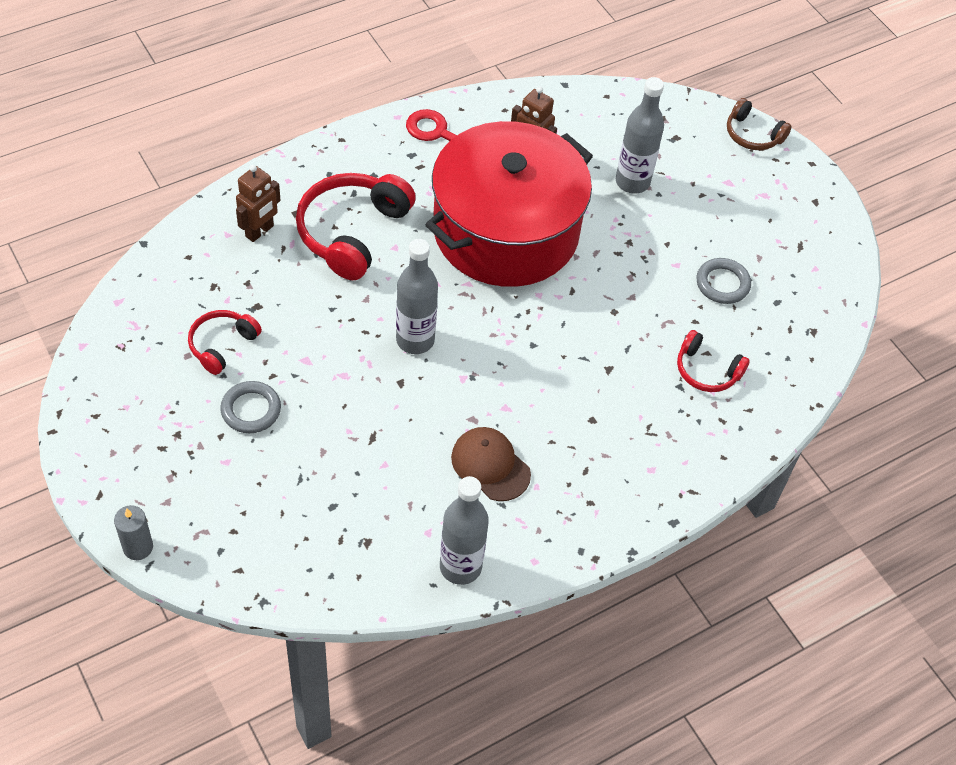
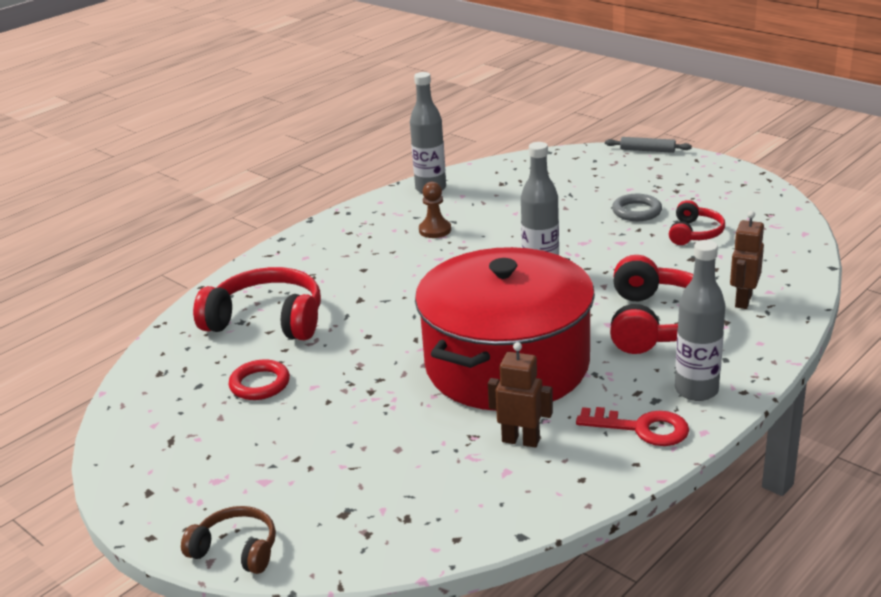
camera: 170 degrees right, 25 degrees down
grey candle [114,505,153,560] -> grey rolling pin [605,137,692,153]
brown cap [451,427,531,501] -> brown pawn [419,182,451,238]
grey bottle [616,77,664,194] -> grey bottle moved to [675,240,726,401]
red headphones [677,330,750,392] -> red headphones [193,267,321,340], size x1.80
grey ring [696,258,751,304] -> red ring [229,359,290,400]

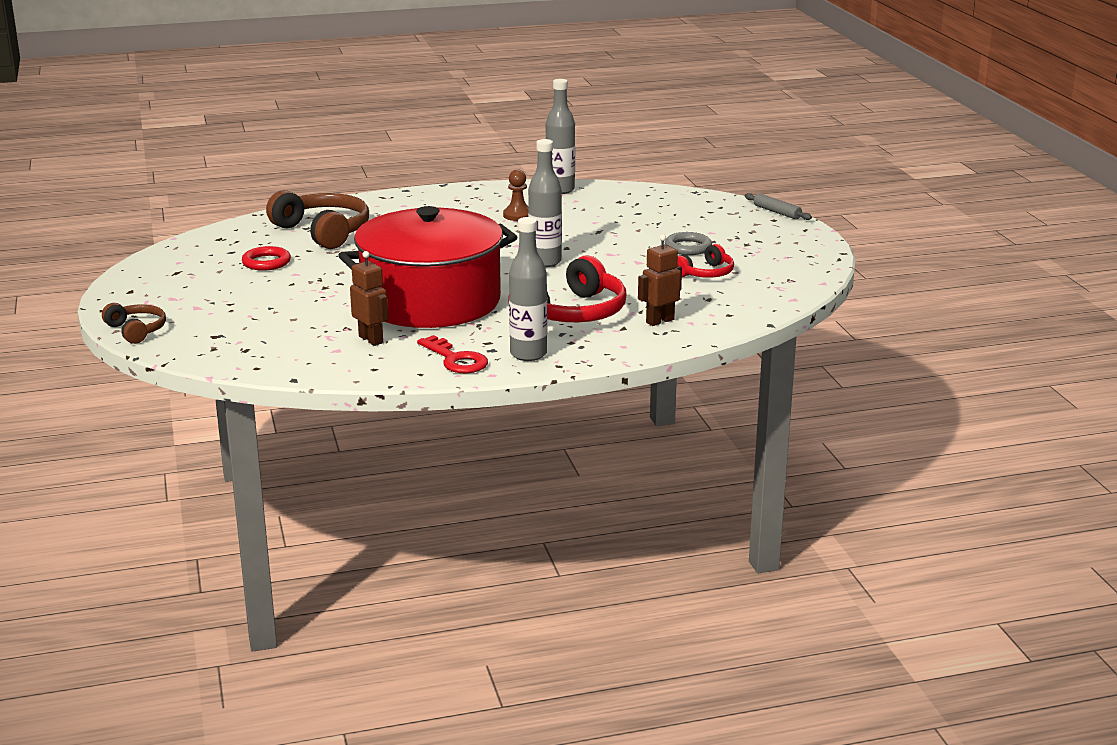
camera: 30 degrees right, 5 degrees down
red headphones [193,267,321,340] -> brown headphones [266,190,369,249]

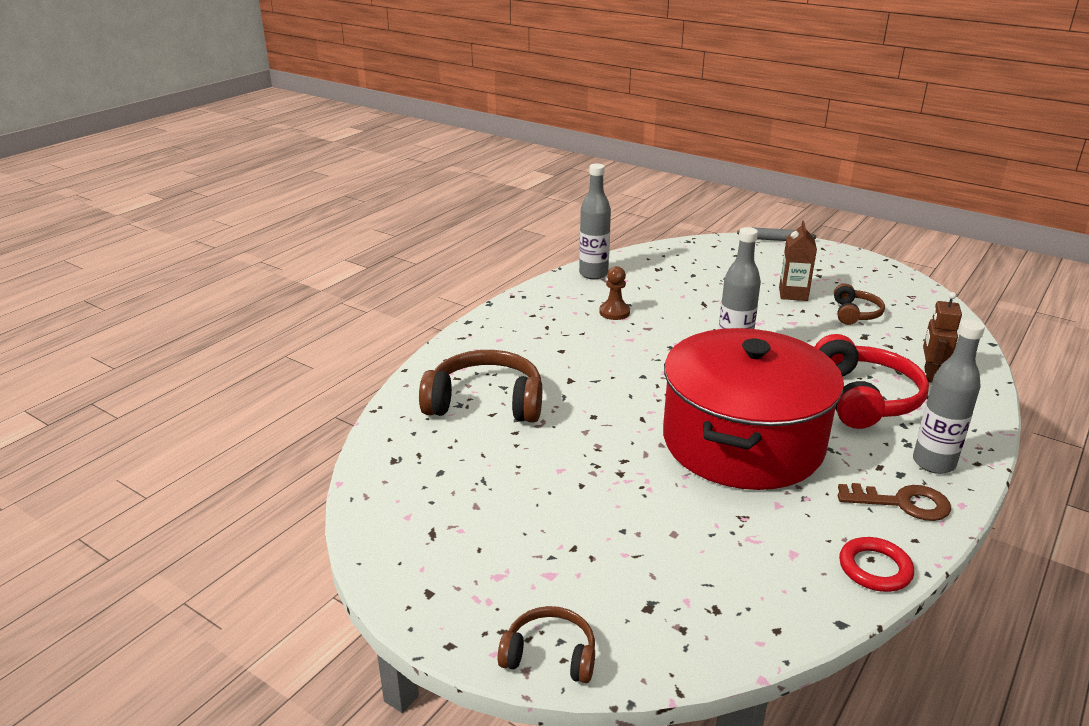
camera: 40 degrees left, 5 degrees up
red ring [242,246,291,271] -> red ring moved to [839,537,914,592]
brown robot [350,251,388,346] -> none
red key [417,335,488,373] -> brown key [838,483,951,521]
grey ring [665,232,712,255] -> brown carton [779,221,817,301]
red headphones [677,244,734,278] -> brown headphones [834,284,885,325]

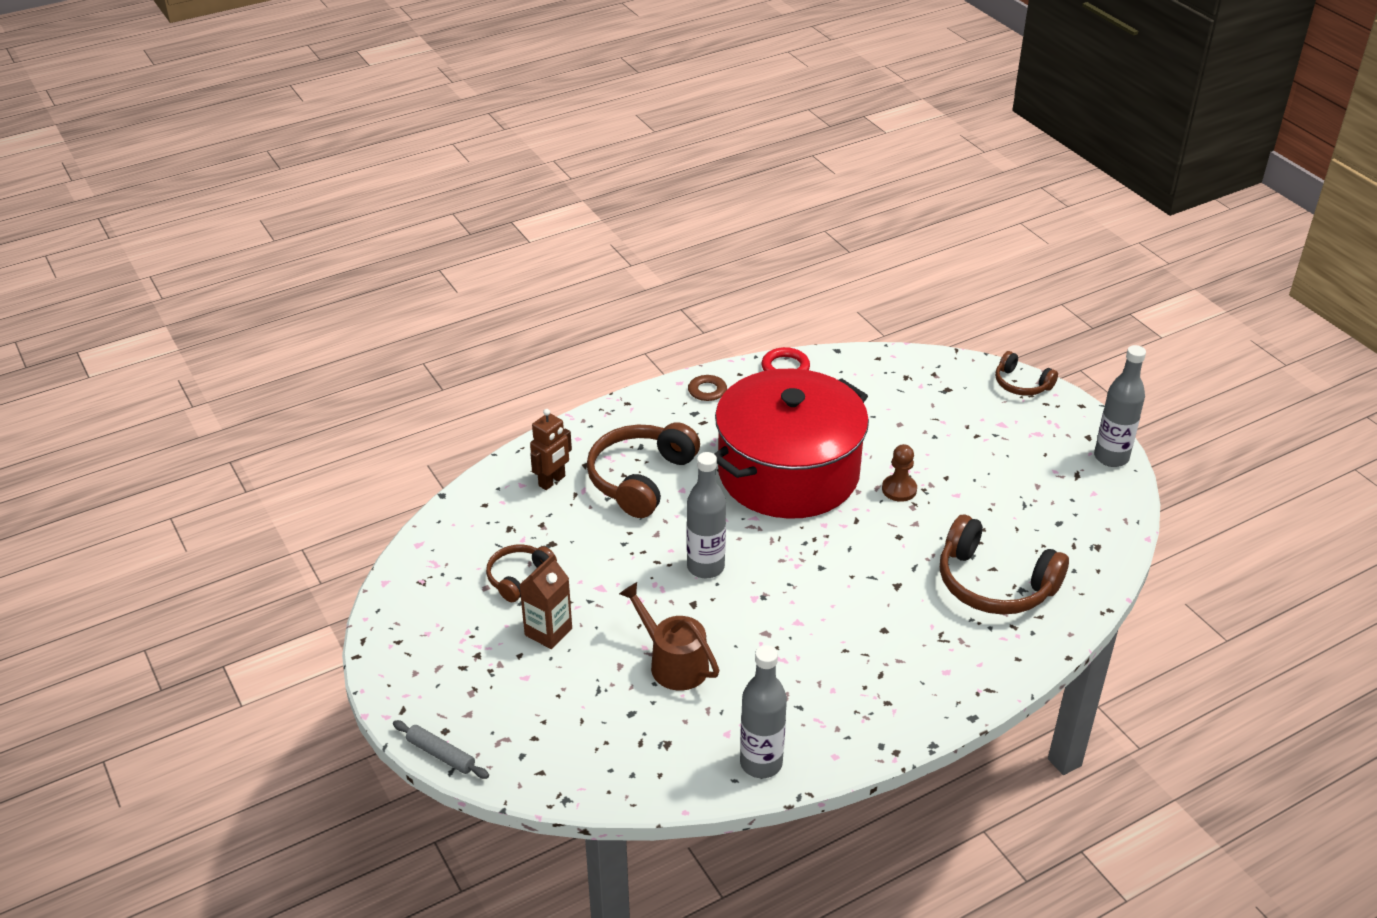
camera: 155 degrees left, 10 degrees up
brown pawn [599,266,630,320] -> brown pawn moved to [882,444,917,502]
red headphones [815,334,929,429] -> brown headphones [587,422,700,518]
grey bottle [913,319,985,474] -> grey bottle moved to [1094,345,1146,467]
none -> brown watering can [619,582,719,690]

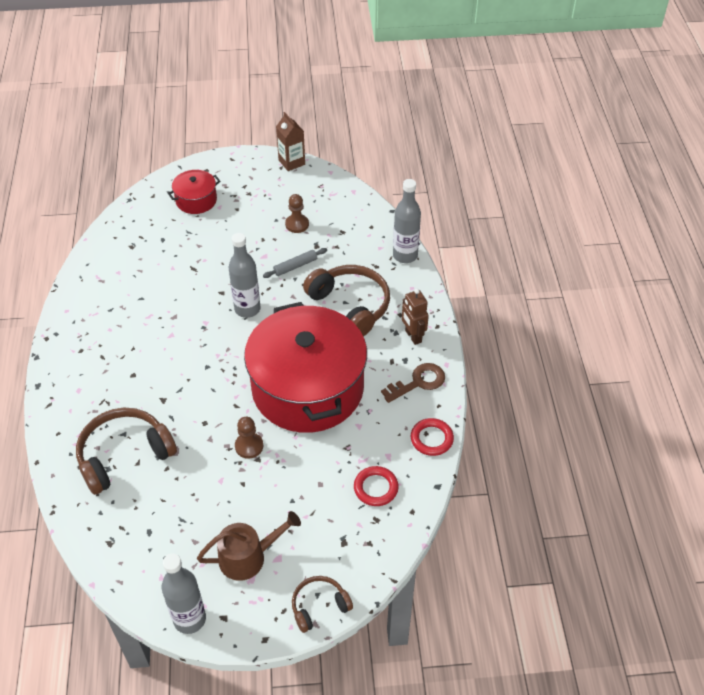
camera: 115 degrees right, 10 degrees up
grey rolling pin [393,720,489,779] -> grey rolling pin moved to [263,248,327,278]
brown headphones [486,544,557,602] -> brown pawn [285,194,309,233]
brown carton [520,554,572,649] -> brown carton moved to [276,112,305,171]
brown robot [530,409,572,490] -> brown robot moved to [402,289,429,345]
brown watering can [619,582,719,690] -> brown watering can moved to [197,511,301,581]
grey bottle [740,645,787,778] -> grey bottle moved to [393,179,421,263]
none -> red pot [168,170,221,214]
none -> red ring [354,466,399,506]

